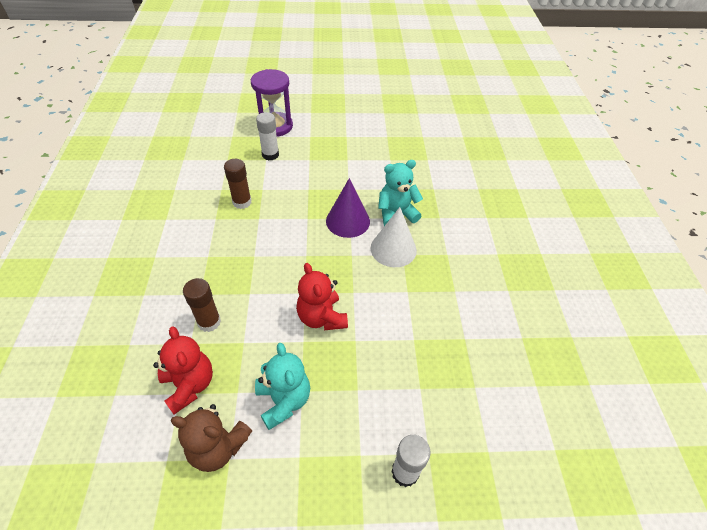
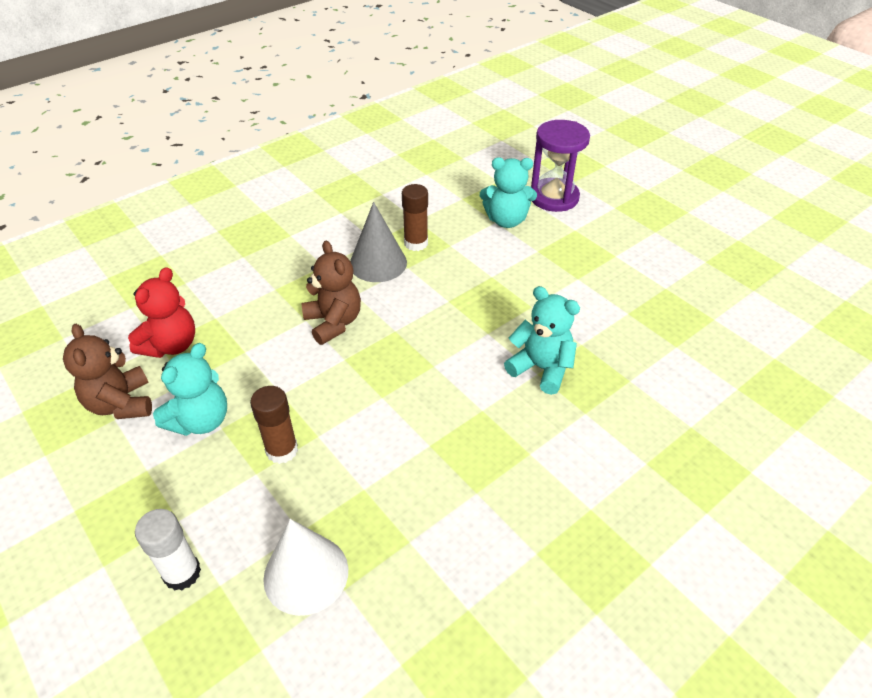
camera: 55 degrees right, 5 degrees down
brown glue stick [183,278,221,332] -> brown glue stick moved to [250,386,298,464]
white glue stick [256,112,279,160] -> turquoise teddy bear [480,157,537,228]
red teddy bear [296,263,348,331] -> none
purple cone [326,178,370,238] -> none
white cone [371,207,417,267] -> white cone moved to [263,519,348,616]
none -> brown teddy bear [301,241,361,345]
none -> grey cone [350,202,407,282]

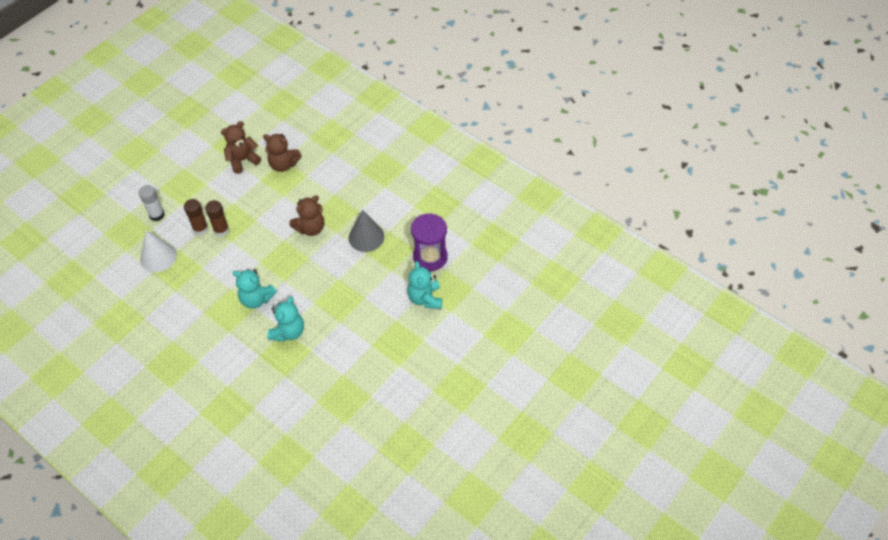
camera: 80 degrees right, 10 degrees up
red teddy bear [128,267,195,358] -> brown teddy bear [263,134,302,172]
turquoise teddy bear [153,343,227,436] -> turquoise teddy bear moved to [233,269,277,309]
brown glue stick [402,184,428,251] -> brown glue stick moved to [184,199,208,235]
purple hourglass [531,120,590,212] -> purple hourglass moved to [411,213,448,271]

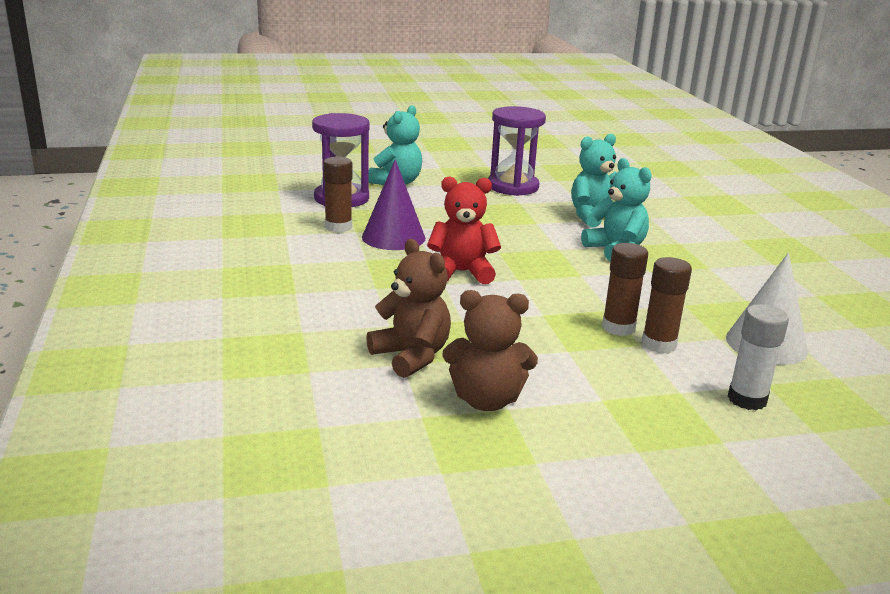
camera: 145 degrees left, 30 degrees down
brown teddy bear [290,195,324,236] -> red teddy bear [427,176,501,284]
grey cone [349,210,384,252] -> purple cone [362,159,425,250]
none -> brown glue stick [323,157,352,233]
none -> purple hourglass [488,106,546,196]

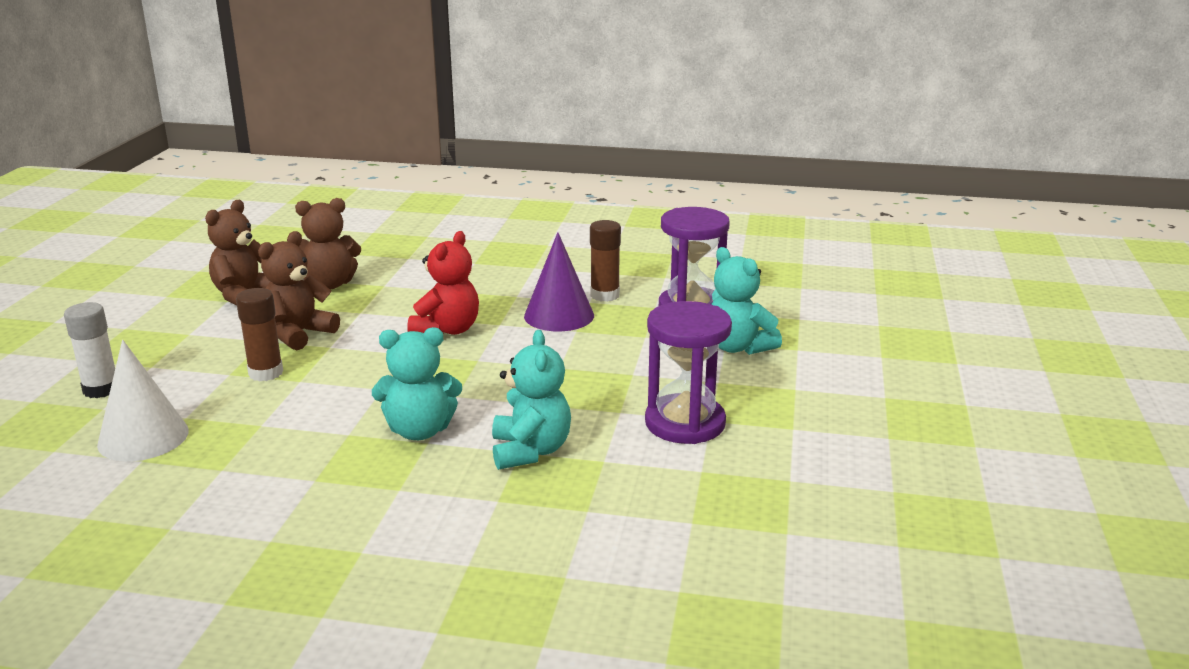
camera: 115 degrees right, 0 degrees up
brown glue stick [642,257,692,353] -> none
none -> brown teddy bear [258,231,340,350]

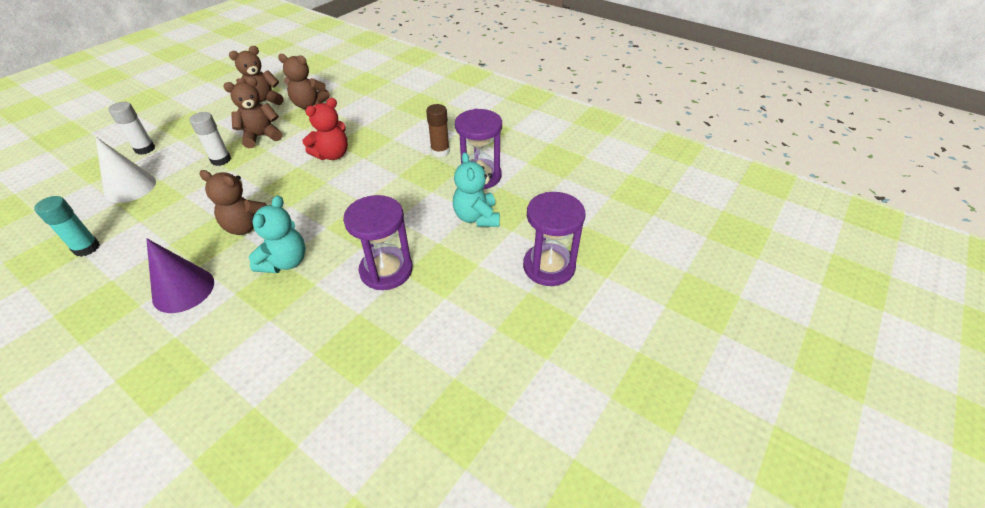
camera: 25 degrees right, 20 degrees up
brown glue stick [236,288,283,381] -> white glue stick [189,112,231,166]
turquoise teddy bear [372,327,462,440] -> brown teddy bear [199,170,267,235]
purple cone [524,232,594,331] -> purple cone moved to [146,238,214,313]
none -> turquoise glue stick [34,196,100,257]
none -> purple hourglass [523,192,586,286]

